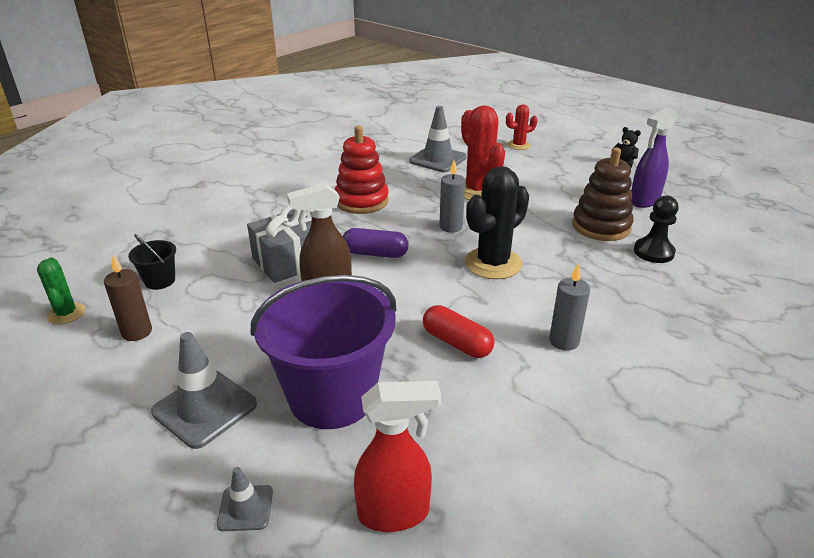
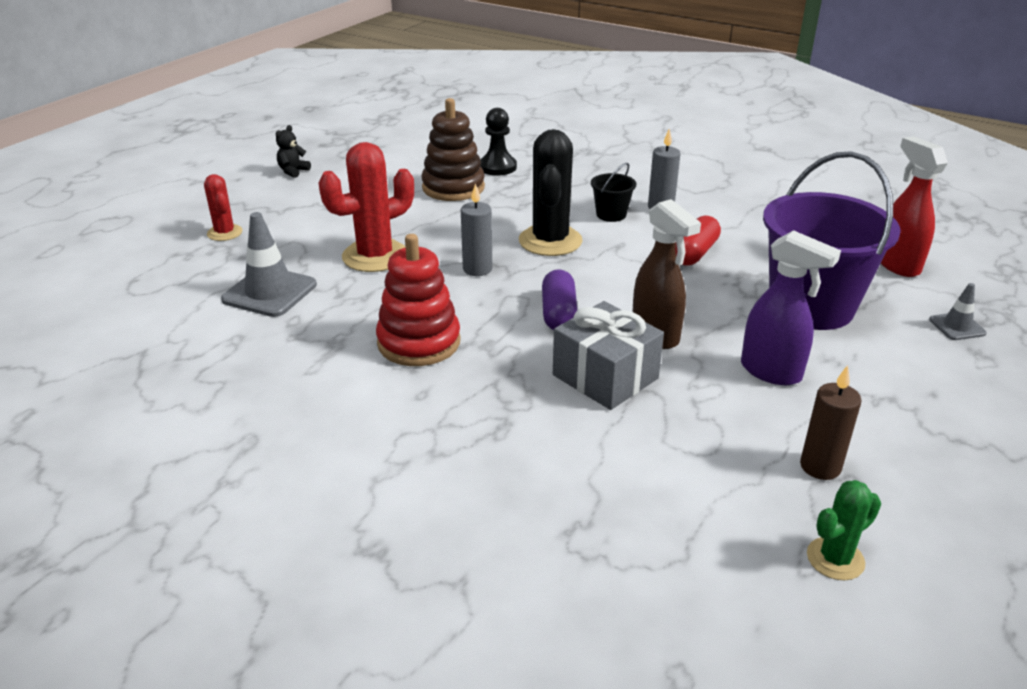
camera: 100 degrees left, 0 degrees up
black bucket [128,234,176,290] -> black bucket moved to [591,163,636,222]
grey traffic cone [151,332,257,449] -> none
black cactus [465,166,529,279] -> black cactus turned 60 degrees clockwise [519,129,583,256]
purple spray bottle [631,107,677,208] -> purple spray bottle moved to [741,230,841,385]

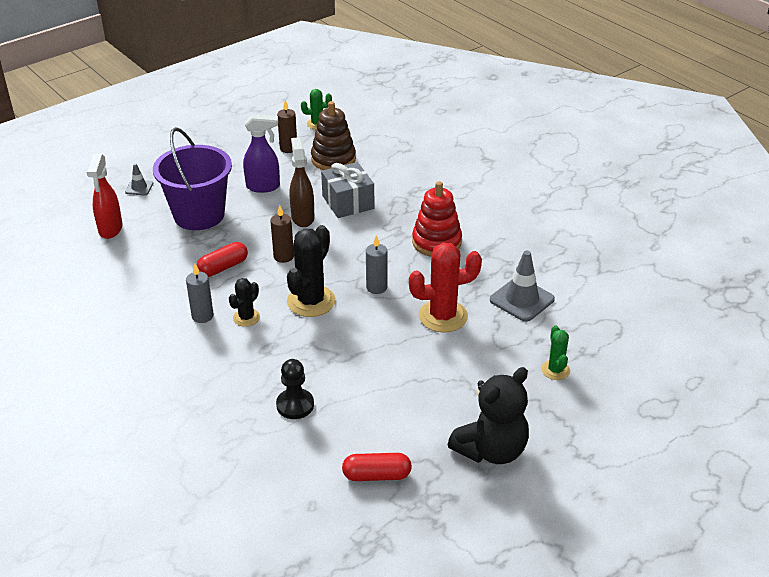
camera: 160 degrees left, 5 degrees up
red cactus [204,174,242,241] -> green cactus [541,326,570,380]
black teddy bear [276,125,311,178] -> black teddy bear [448,367,529,464], size x2.37
brown stacking toy [422,98,485,201] -> brown stacking toy moved to [311,101,356,170]
purple capsule [542,269,577,330] -> none
black bucket [591,163,636,222] -> black cactus [229,278,260,327]
purple spray bottle [741,230,841,385] -> purple spray bottle turned 120 degrees clockwise [243,114,280,193]
none -> brown candle [270,205,294,263]
none -> red capsule [342,453,412,481]

